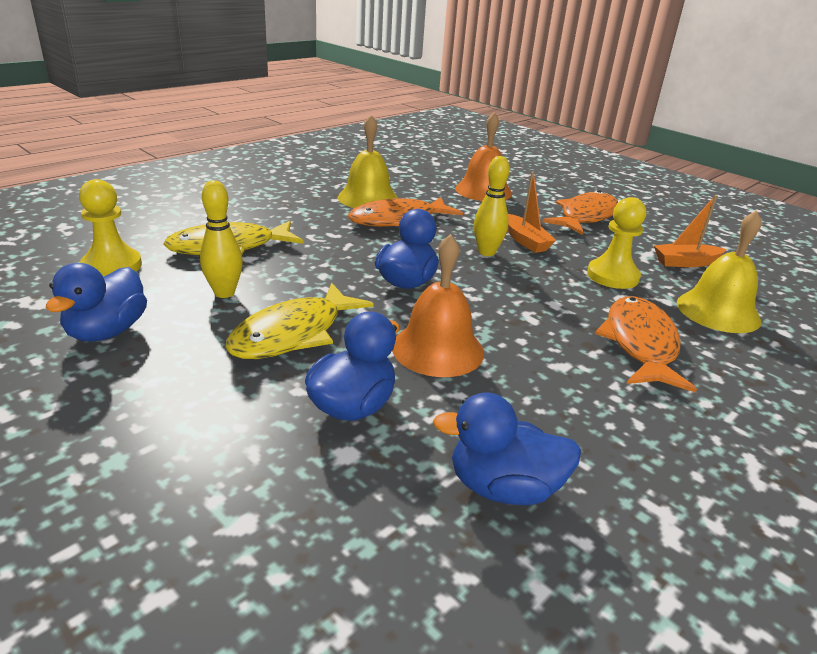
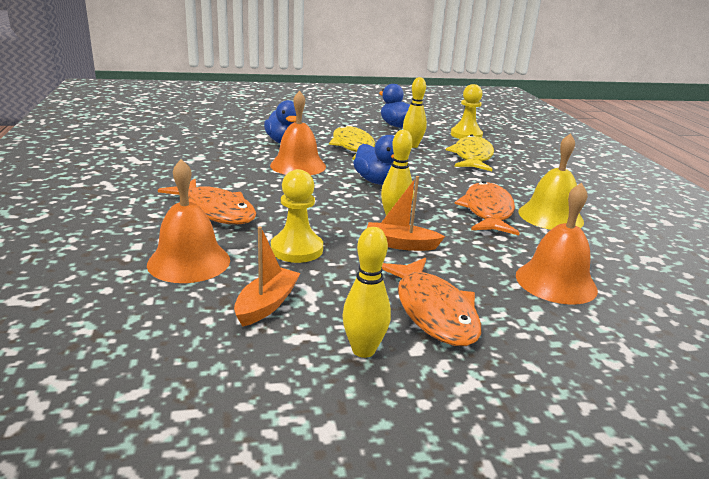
camera: 125 degrees right, 5 degrees down
blue duck [433,393,581,505] -> none
yellow bell [677,210,762,333] -> orange bell [147,159,230,283]
none -> yellow bowling pin [342,227,391,358]

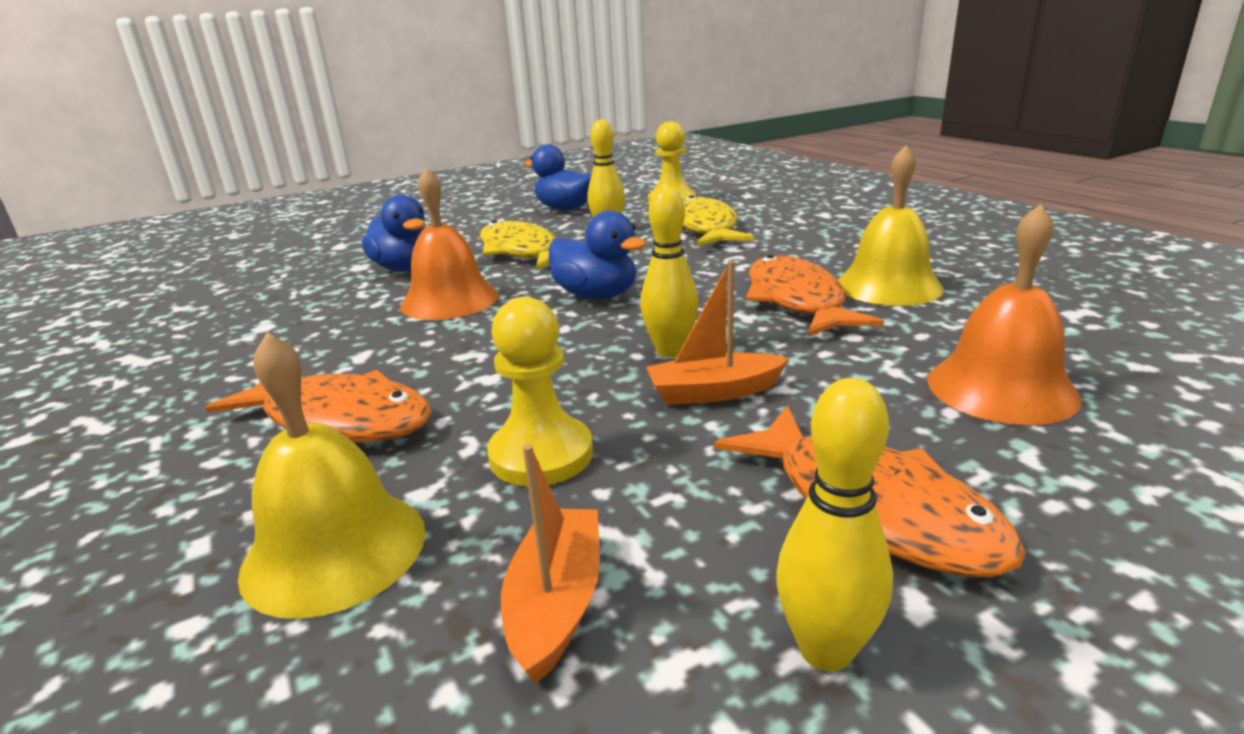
camera: 15 degrees left, 0 degrees up
orange bell [147,159,230,283] -> yellow bell [238,332,426,619]

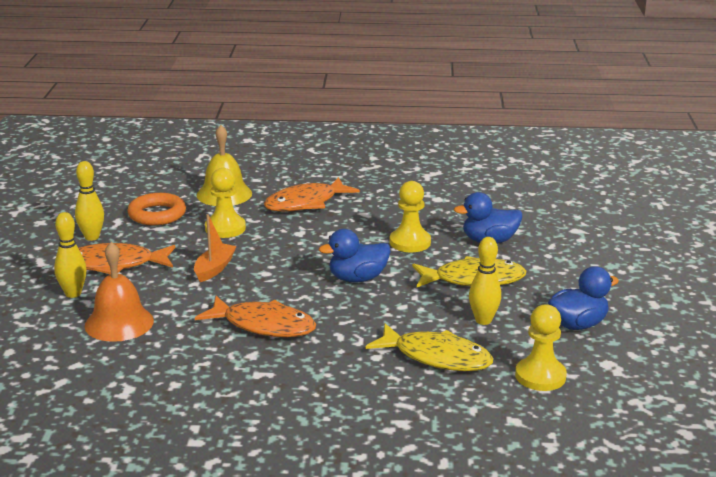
camera: 120 degrees right, 0 degrees up
orange bell [400,167,499,320] -> yellow pawn [390,181,431,252]
orange boat [501,444,600,684] -> orange ring [127,193,186,225]
yellow bowling pin [640,187,699,358] -> yellow bowling pin moved to [54,212,87,298]
yellow bell [838,145,944,306] -> none

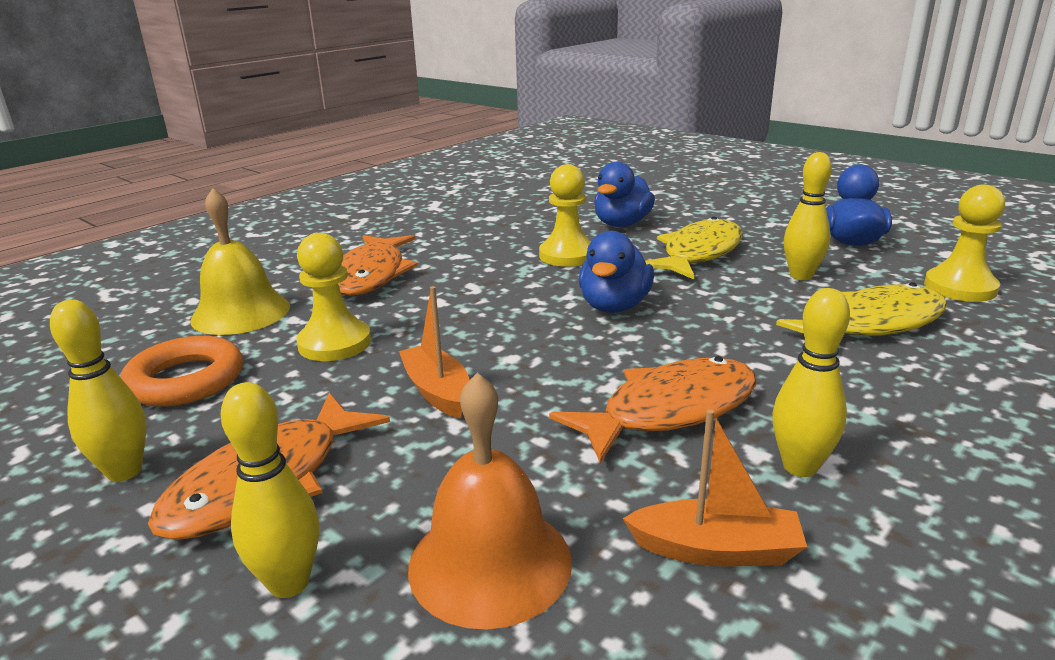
camera: 50 degrees left, 0 degrees up
none -> orange boat [623,409,807,566]
none -> yellow bowling pin [772,288,850,477]

